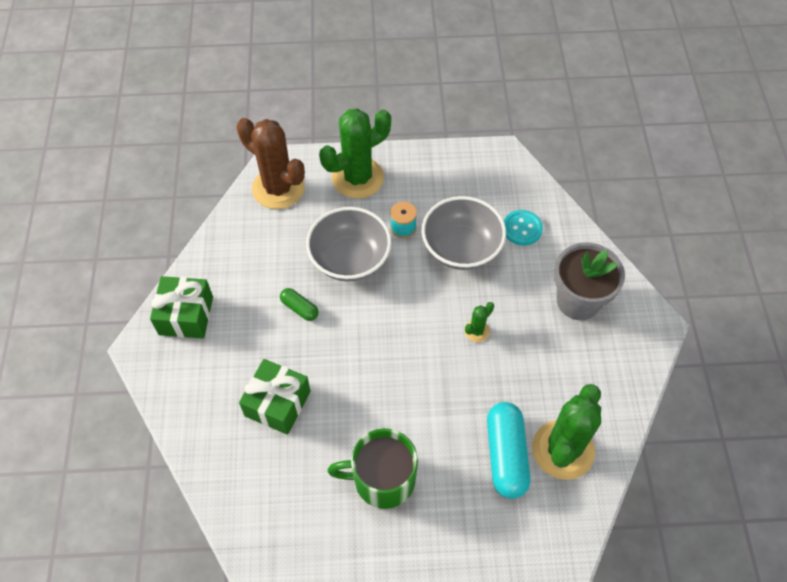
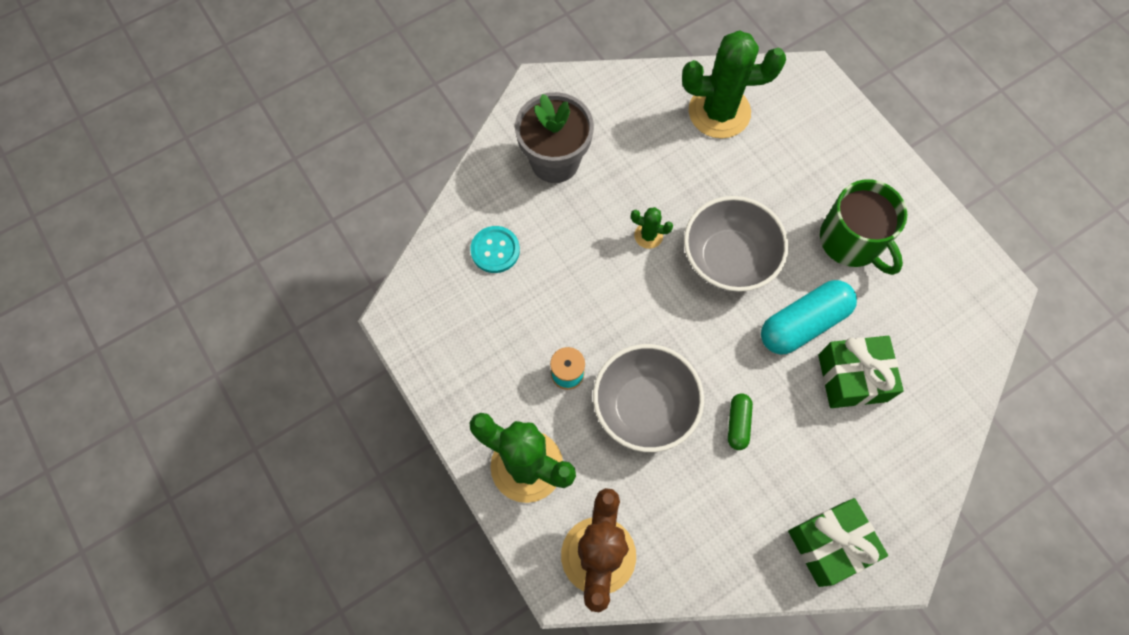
camera: 120 degrees left, 10 degrees up
grey bowl [422,196,506,270] -> grey bowl moved to [684,196,788,292]
turquoise capsule [487,402,530,499] -> turquoise capsule moved to [761,280,857,355]

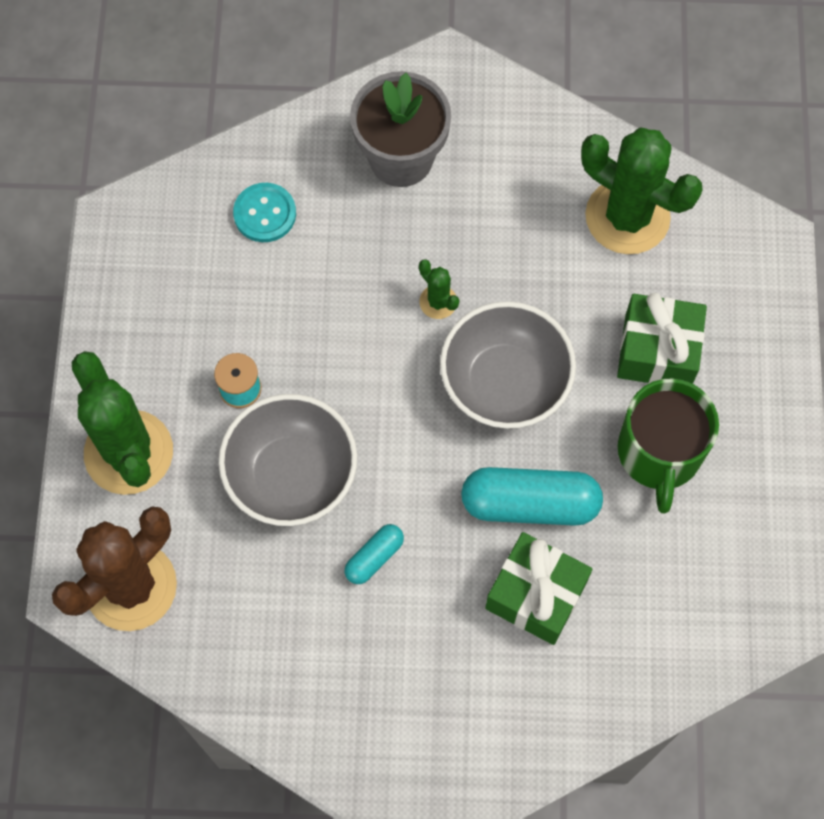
camera: 35 degrees right, 0 degrees up
green capsule [728,393,753,450] -> turquoise capsule [345,524,404,584]
green gift [788,498,888,587] -> green gift moved to [617,293,707,384]

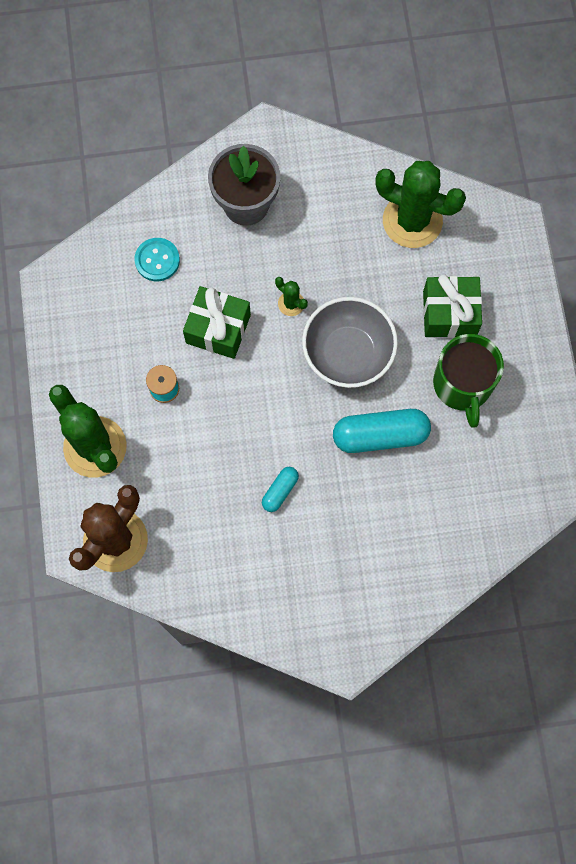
camera: 10 degrees left, 5 degrees up
grey bowl [218,394,357,526] -> none
green gift [485,532,592,645] -> green gift moved to [183,286,251,359]

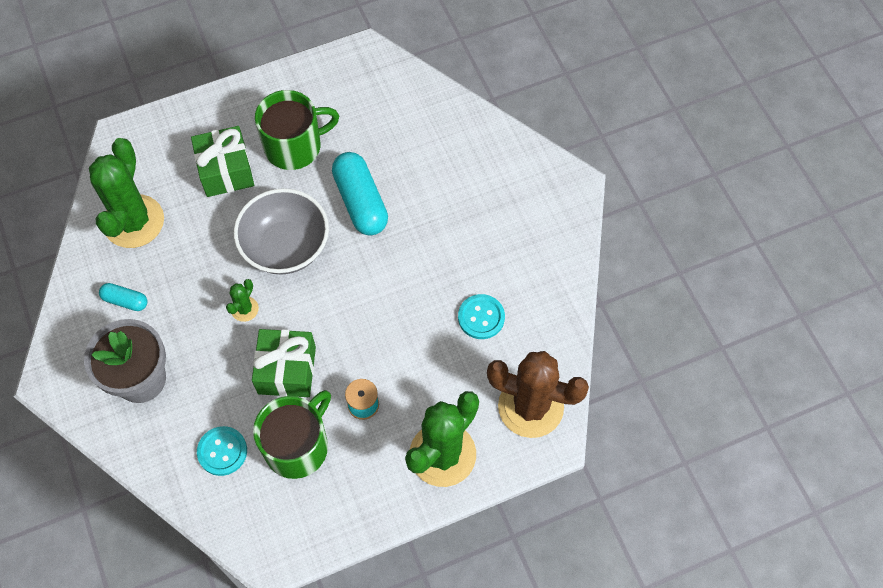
camera: 105 degrees left, 10 degrees down
turquoise capsule [262,467,299,512] -> turquoise capsule moved to [99,283,147,311]
none -> green mug [253,390,331,479]
none -> turquoise button [458,294,505,339]

